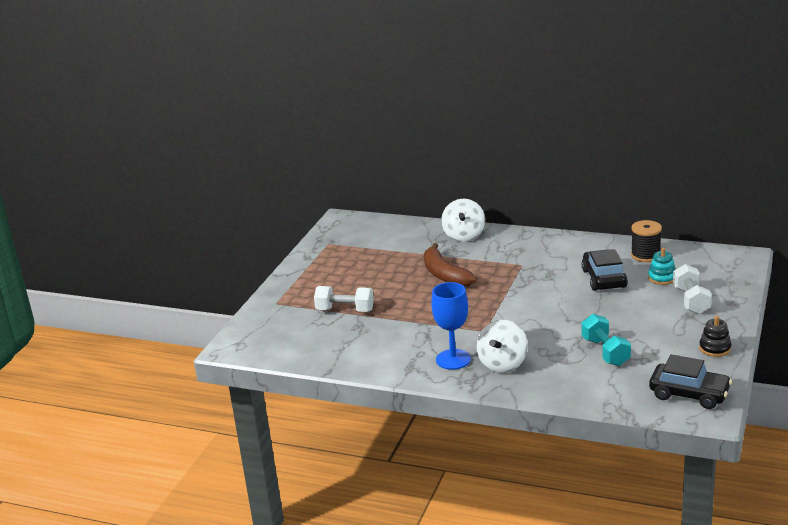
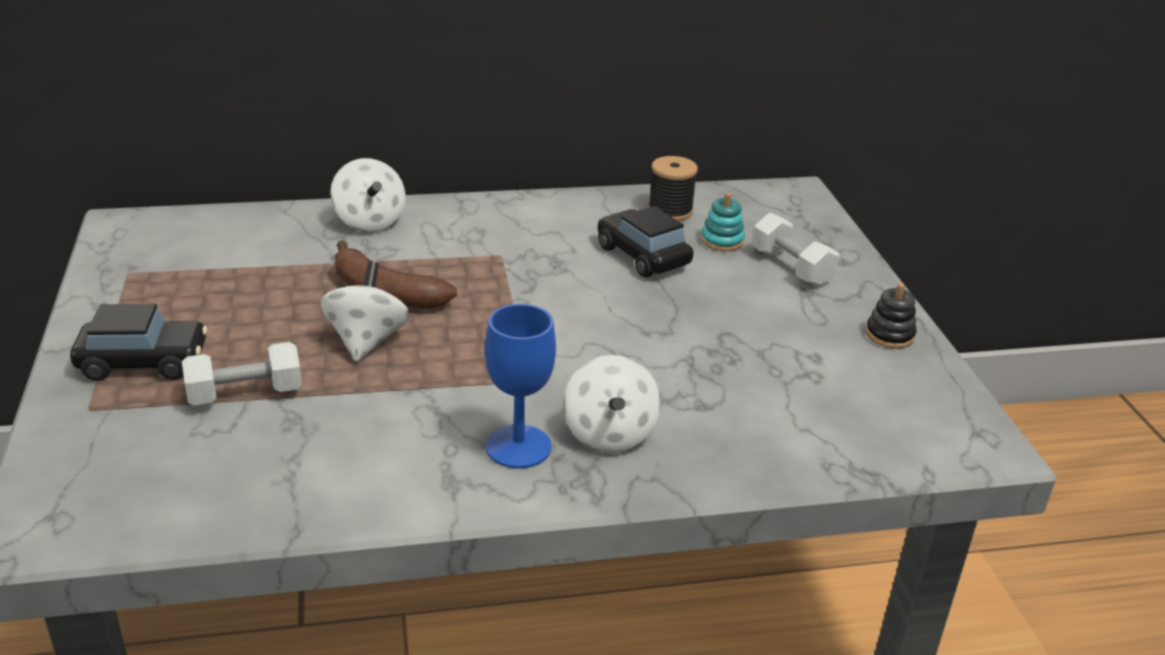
camera: 35 degrees left, 5 degrees up
turquoise dumbbell [581,314,631,366] -> none
black car [649,354,732,409] -> black car moved to [70,304,208,381]
none -> white spinning top [320,261,410,362]

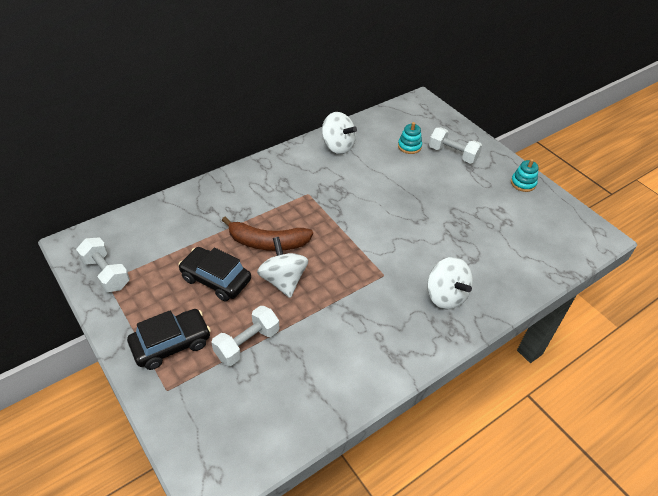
camera: 25 degrees left, 15 degrees up
white spinning top [330,158,406,233] -> white spinning top moved to [322,112,357,154]
blue goblet [485,304,556,468] -> none
black car [598,206,693,278] -> black car moved to [178,247,251,301]
black spool [648,156,698,221] -> none
black stacking toy [866,283,917,349] -> turquoise stacking toy [511,159,538,192]
none -> white dumbbell [76,238,130,292]

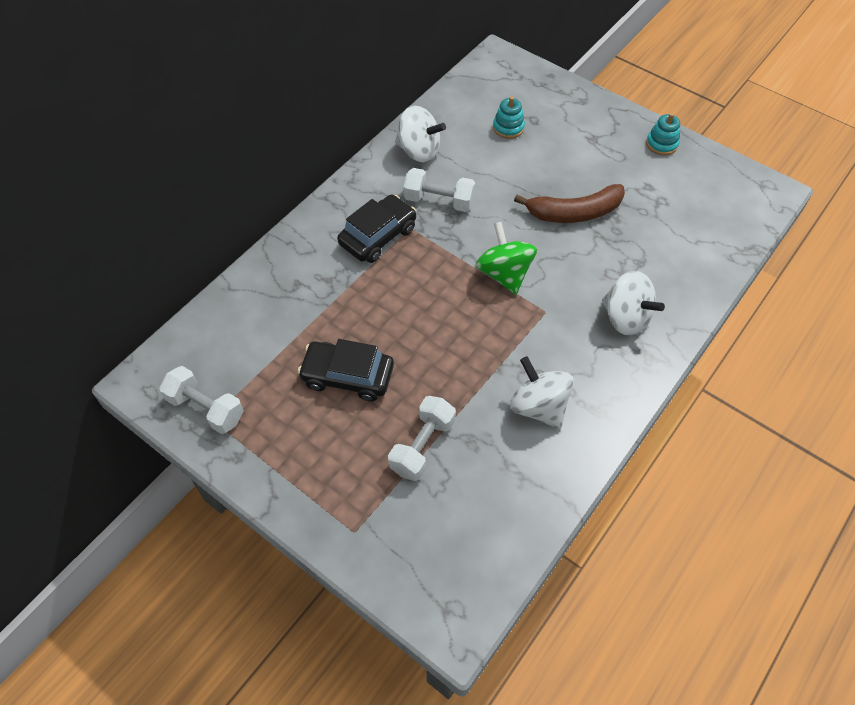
camera: 15 degrees left, 10 degrees up
black car [127,309,211,370] -> black car moved to [337,194,416,263]
brown banana [222,217,313,251] -> brown banana moved to [514,184,625,223]
white spinning top [257,237,308,298] -> white spinning top moved to [510,356,574,429]
white dumbbell [429,127,482,163] -> white dumbbell moved to [403,168,475,212]
none -> green spinning top [476,222,537,295]

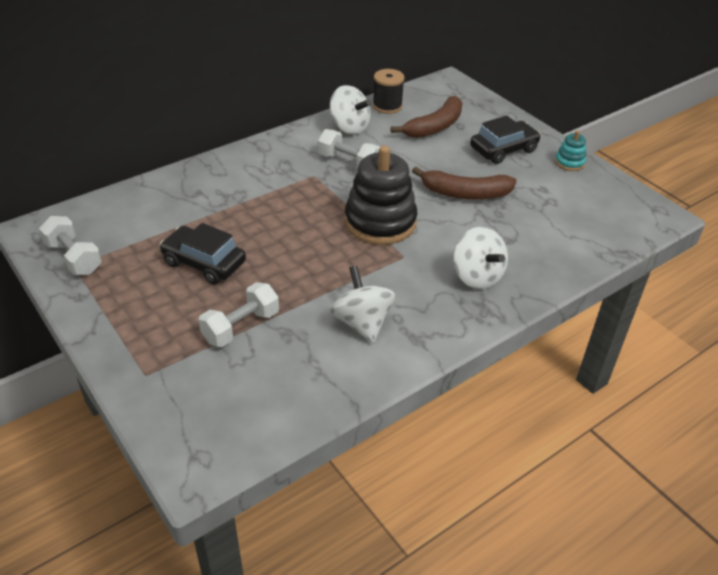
camera: 15 degrees right, 15 degrees down
black car [337,194,416,263] -> black car moved to [470,115,541,164]
green spinning top [476,222,537,295] -> black stacking toy [345,146,417,245]
turquoise stacking toy [493,96,525,139] -> brown banana [391,96,463,138]
none -> black spool [373,69,405,114]

